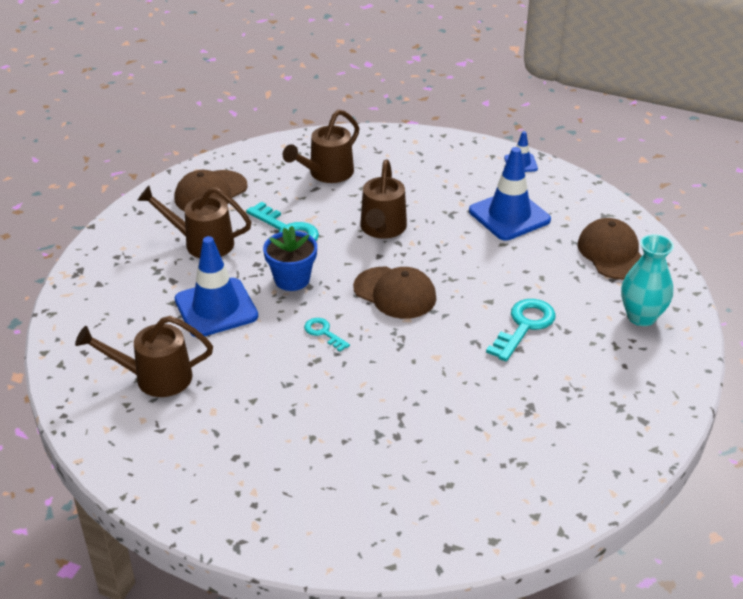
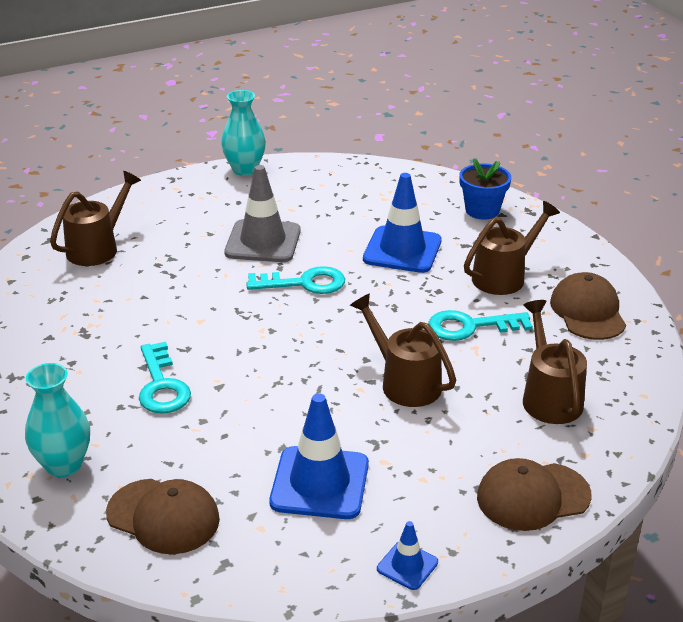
camera: 130 degrees right, 5 degrees down
brown watering can [75,316,213,397] -> brown watering can moved to [50,171,141,266]
blue flower pot [263,226,317,291] -> blue flower pot moved to [459,159,511,219]
turquoise key [304,318,350,352] -> turquoise key [246,266,345,294], size x1.76
brown cap [353,267,436,319] -> brown cap moved to [477,458,592,531]
none -> turquoise vase [221,90,266,176]
none -> grey traffic cone [224,165,301,262]

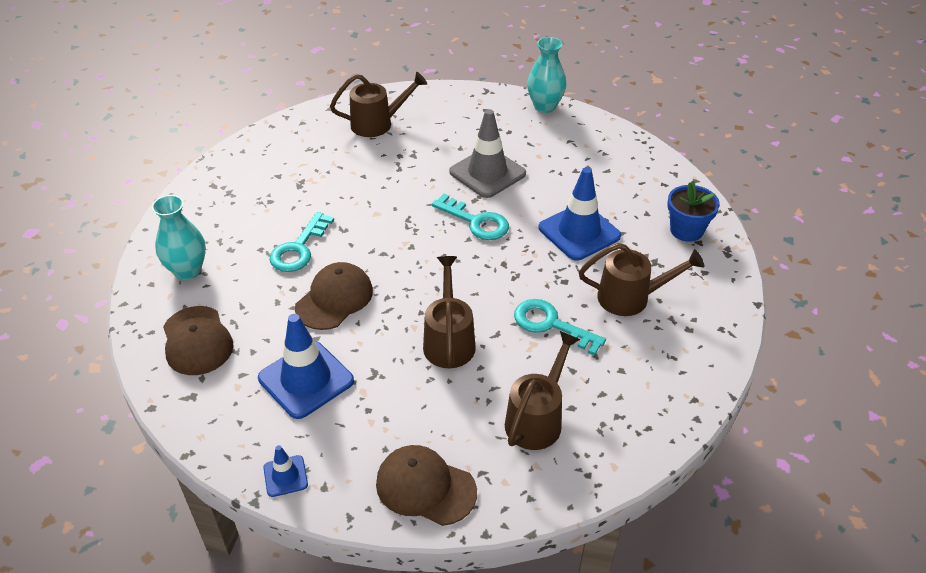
camera: 40 degrees right, 10 degrees up
brown cap [550,272,626,340] -> brown cap moved to [295,262,373,330]

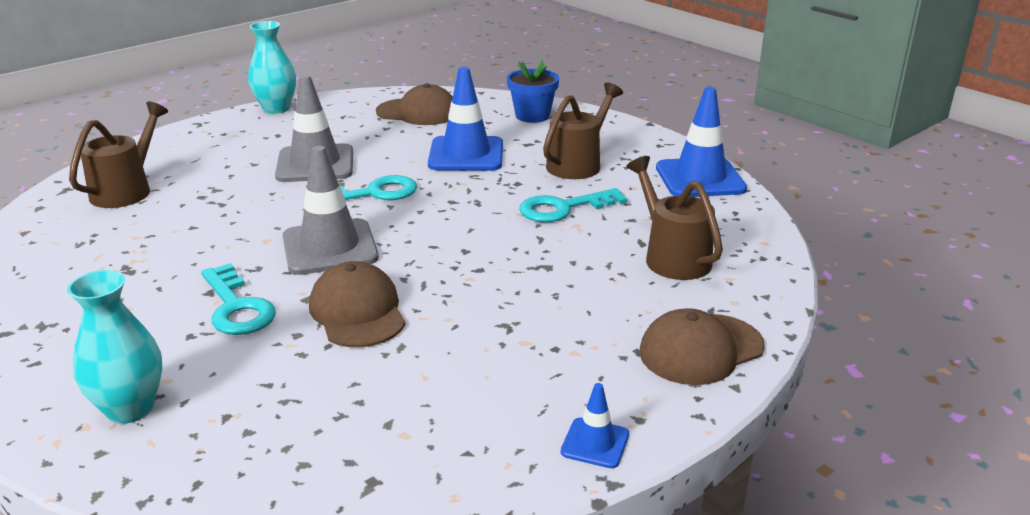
camera: 55 degrees left, 15 degrees down
brown cap [163,306,234,375] -> brown cap moved to [376,84,453,125]
blue traffic cone [258,314,354,419] -> blue traffic cone moved to [656,87,747,197]
brown watering can [423,256,476,368] -> none
none -> grey traffic cone [283,146,379,275]

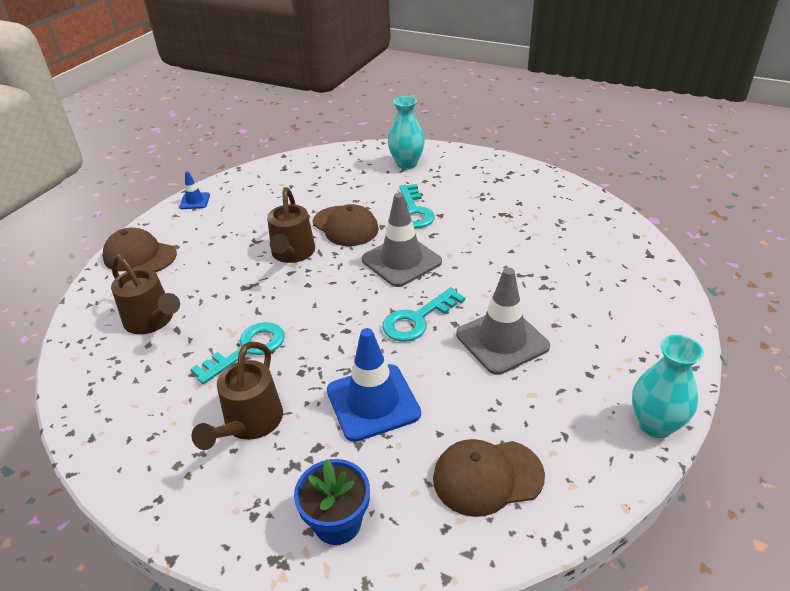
camera: 160 degrees right, 10 degrees up
brown watering can [69,102,168,208] -> brown watering can moved to [267,187,315,263]
turquoise key [201,263,276,335] -> turquoise key turned 135 degrees counterclockwise [399,184,435,228]
brown cap [640,308,765,385] -> brown cap turned 105 degrees counterclockwise [102,228,177,272]
blue traffic cone [656,87,747,197] -> none

